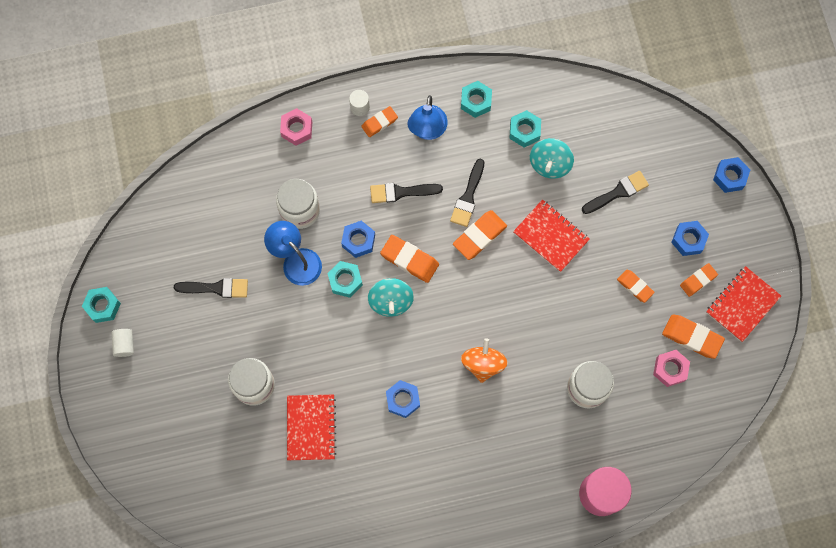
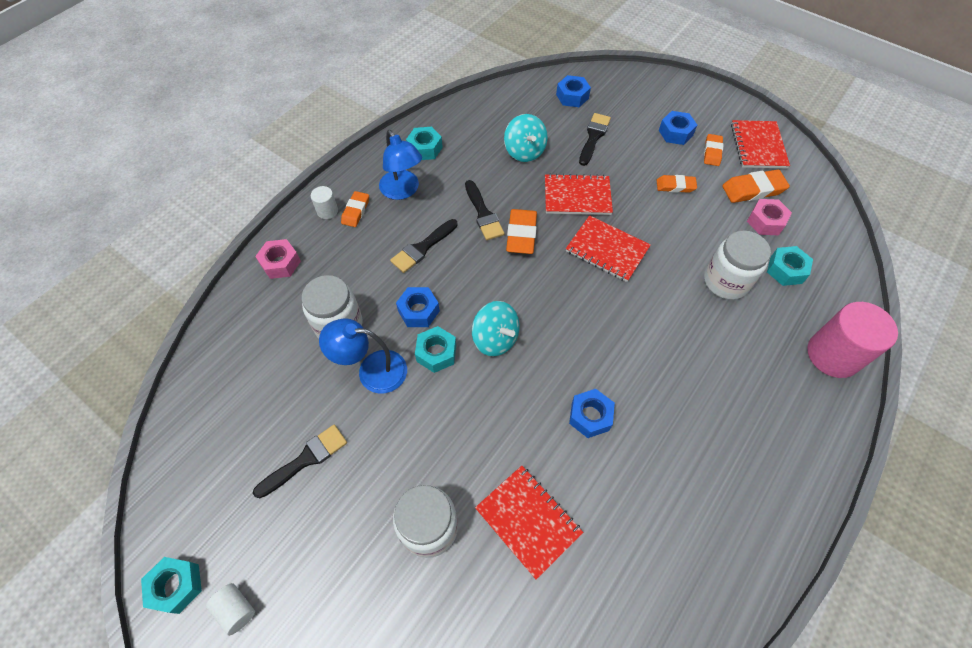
camera: 40 degrees left, 15 degrees down
orange eraser [380,235,439,283] -> none
orange spinning top [461,338,507,383] -> none
turquoise nut [509,110,541,147] -> turquoise nut moved to [767,246,813,286]
blue nut [713,157,750,193] -> blue nut moved to [556,75,591,107]
none -> red notebook [566,215,651,282]

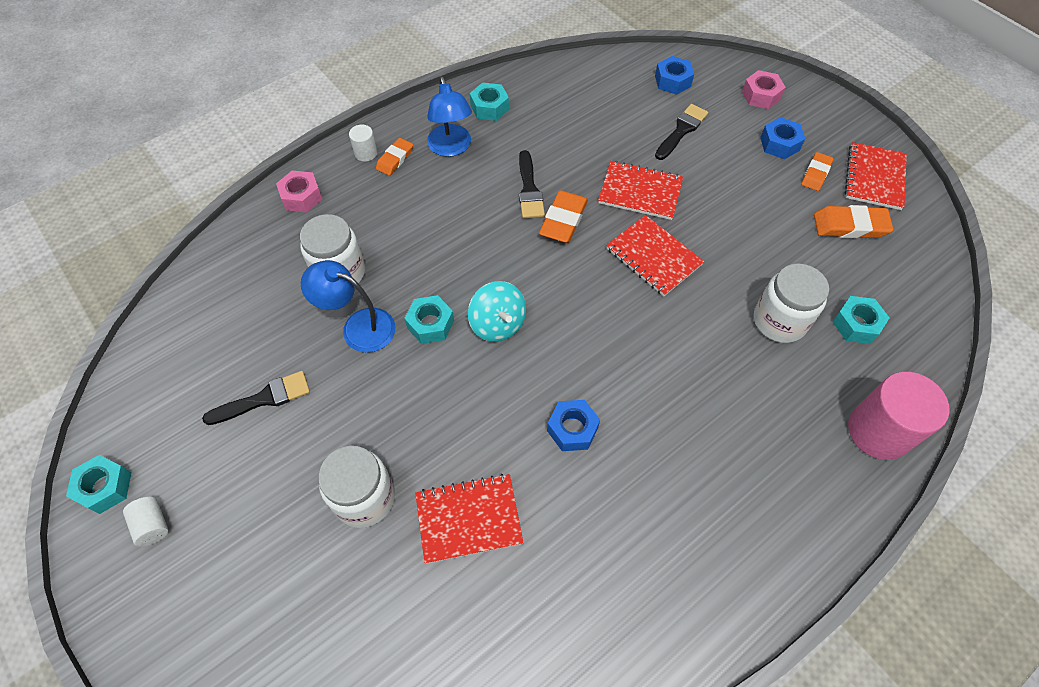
camera: 15 degrees right, 0 degrees up
black brush [390,219,458,273] -> none
blue nut [396,287,440,327] -> none
red notebook [475,466,583,580] -> red notebook turned 75 degrees counterclockwise [415,474,524,564]
turquoise spinning top [504,114,548,162] -> none
orange eraser [657,175,697,193] -> none
pink nut [747,199,792,235] -> pink nut moved to [742,70,786,109]

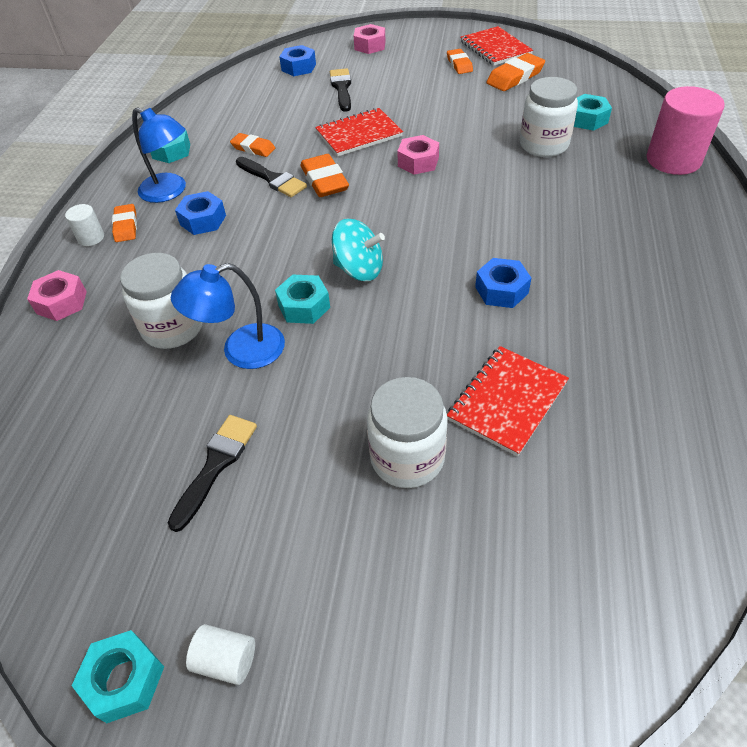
camera: 40 degrees left, 10 degrees down
red notebook [606,215,704,296] -> pink nut [398,135,439,175]
blue nut [760,117,805,159] -> blue nut moved to [175,191,226,235]
none -> orange eraser [230,133,275,157]

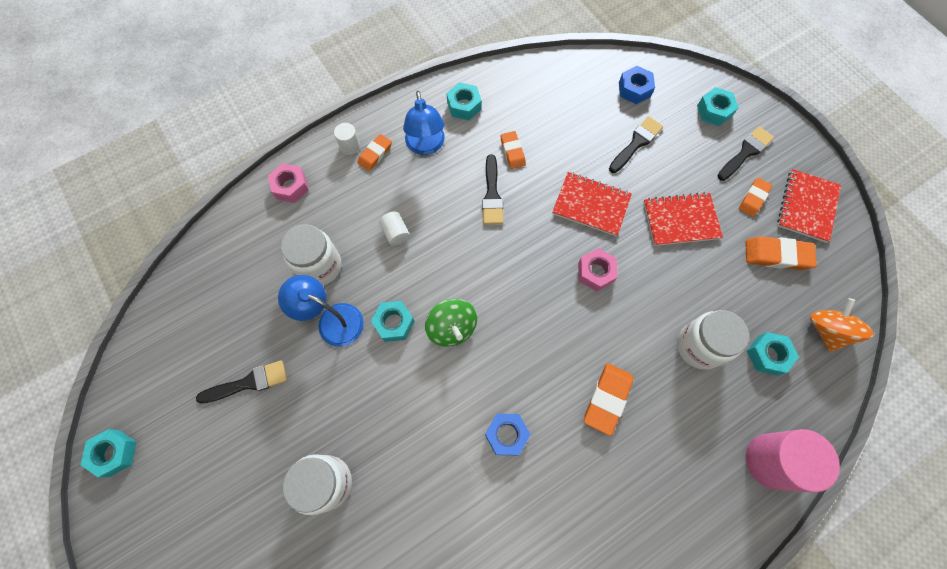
camera: 45 degrees right, 20 degrees up
blue nut [175,191,226,235] -> none
white cylinder [186,624,255,685] -> white cylinder moved to [379,212,410,246]
orange eraser [300,154,349,197] -> orange eraser moved to [584,363,633,436]
turquoise spinning top [332,218,385,281] -> green spinning top [425,299,477,347]
pink nut [354,24,386,54] -> turquoise nut [697,87,739,126]
red notebook [447,346,569,456] -> red notebook moved to [643,192,723,246]
none -> black brush [717,126,774,181]
none -> orange spinning top [810,298,873,352]

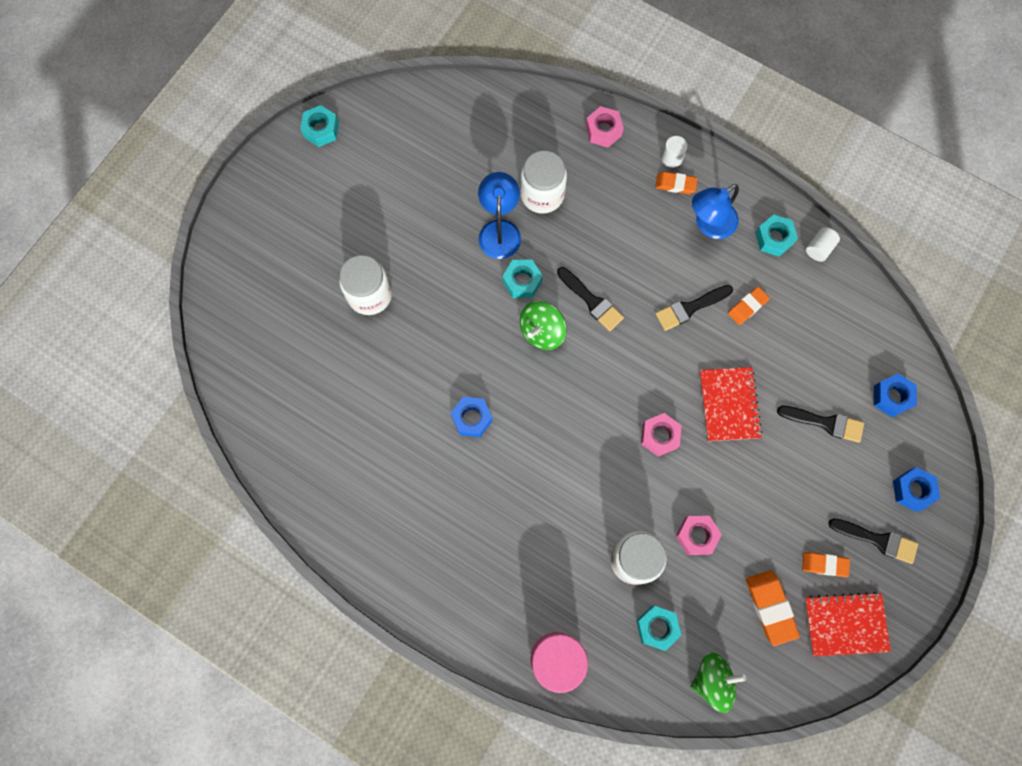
camera: 65 degrees right, 5 degrees up
black brush [196,360,287,404] -> black brush moved to [557,267,624,331]
white cylinder [379,212,410,246] -> white cylinder moved to [806,227,840,262]
orange eraser [584,363,633,436] -> none
red notebook [643,192,723,246] -> none
turquoise nut [697,87,739,126] -> blue nut [893,467,940,512]
orange spinning top [810,298,873,352] -> green spinning top [691,652,746,713]
none -> pink nut [675,516,722,555]

